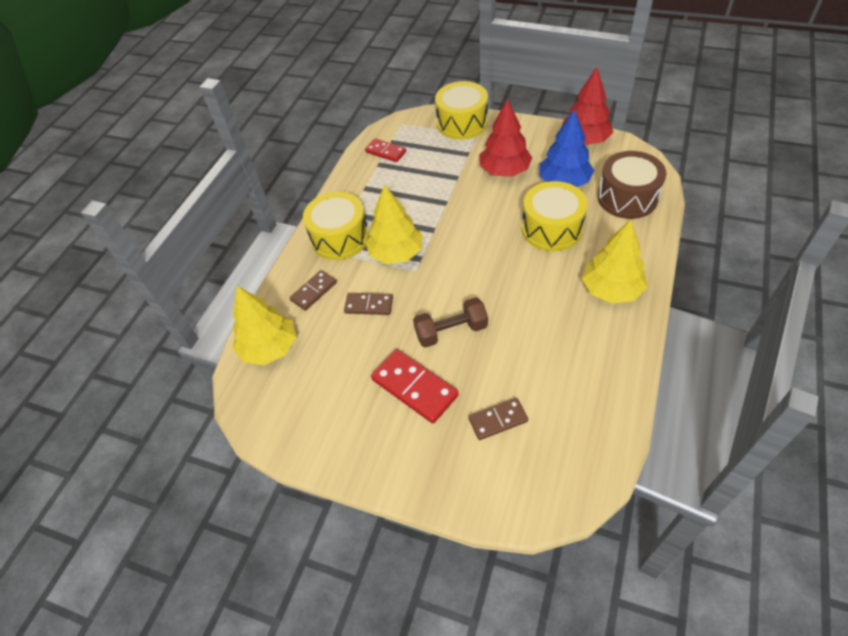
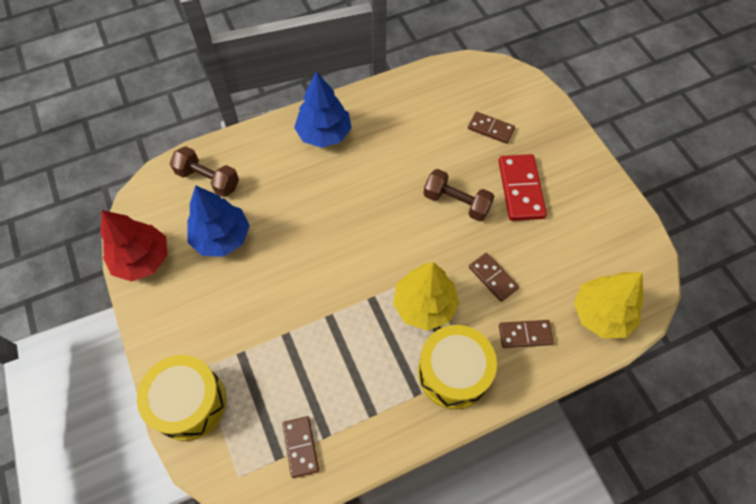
camera: 140 degrees left, 10 degrees up
red domino [365,138,406,162] -> brown domino [282,416,319,478]
red tree [480,98,532,177] -> none
yellow drum [522,181,588,251] -> none
yellow tree [582,220,647,304] -> blue tree [294,71,351,148]
brown drum [597,151,666,219] -> brown dumbbell [169,146,239,197]

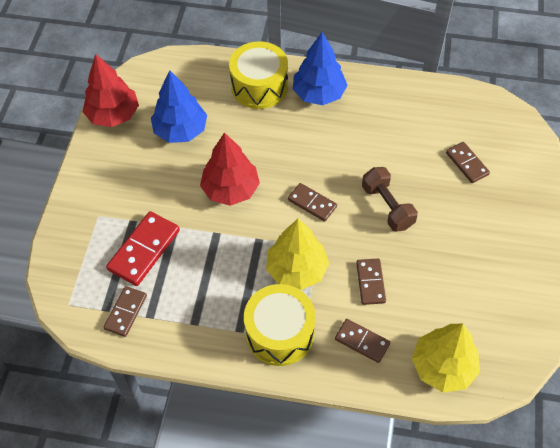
camera: 35 degrees right, 5 degrees down
yellow drum [137,355,226,441] -> yellow drum moved to [229,41,288,109]
brown dumbbell [169,146,239,197] -> none
red domino [498,154,547,221] -> red domino moved to [106,211,180,286]
none -> red tree [200,132,260,206]
none -> brown domino [288,183,337,222]

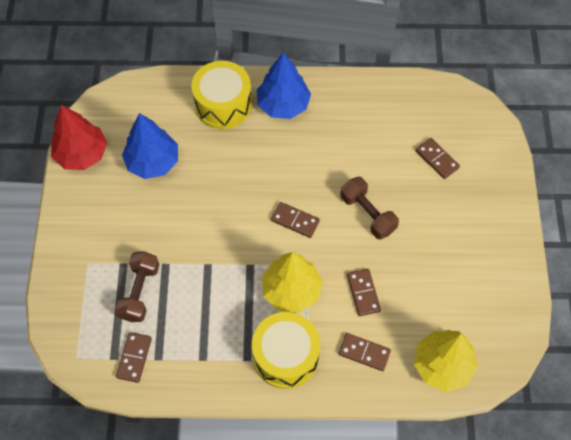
camera: 10 degrees left, 5 degrees up
red domino [106,211,180,286] -> brown dumbbell [115,251,159,322]
red tree [200,132,260,206] -> none

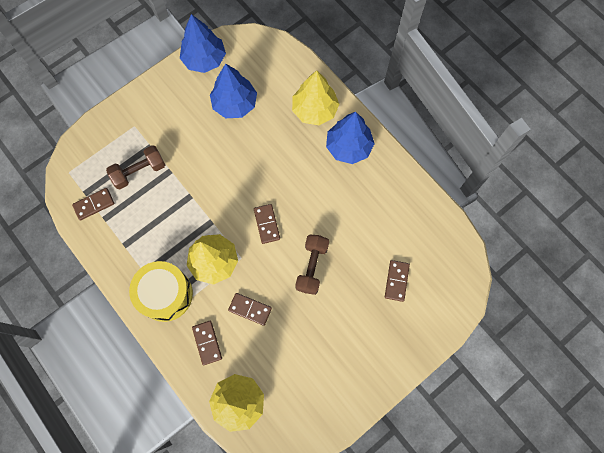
camera: 50 degrees right, 10 degrees up
red tree [51,105,107,170] -> blue tree [180,14,226,73]
yellow drum [191,61,252,129] -> yellow tree [292,70,339,125]
brown domino [347,269,381,316] -> brown domino turned 75 degrees clockwise [228,293,272,326]

